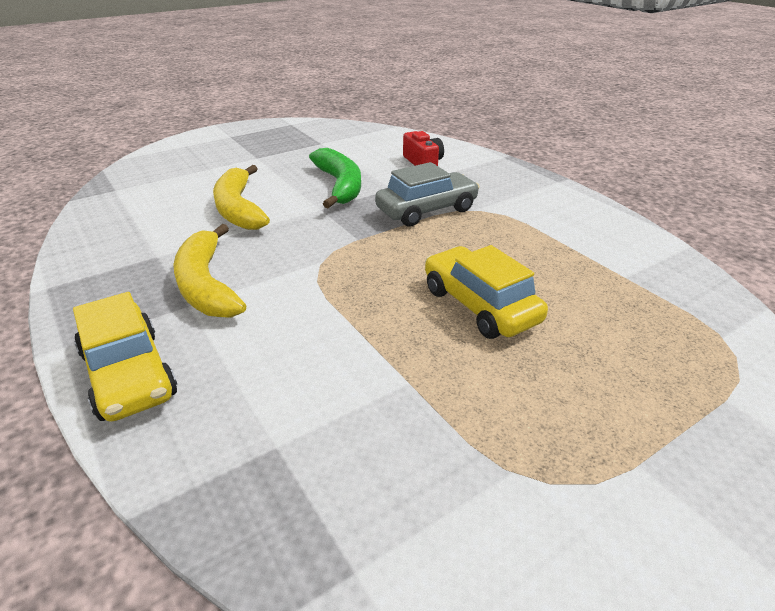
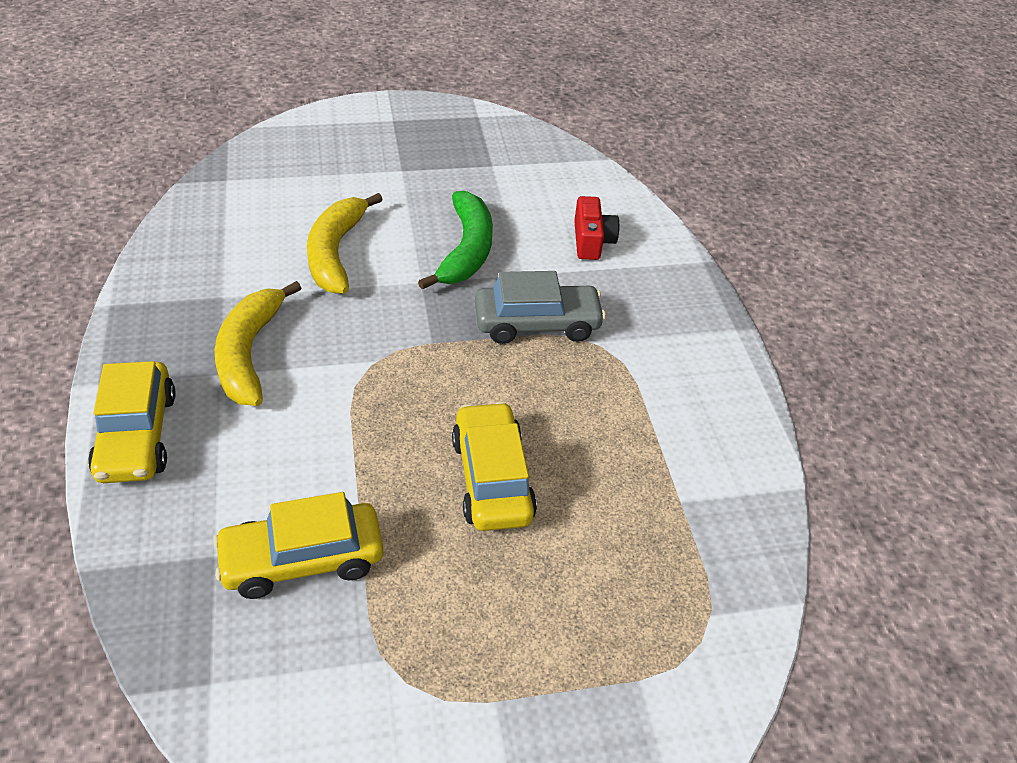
camera: 20 degrees right, 10 degrees up
none -> yellow car [213,492,383,599]

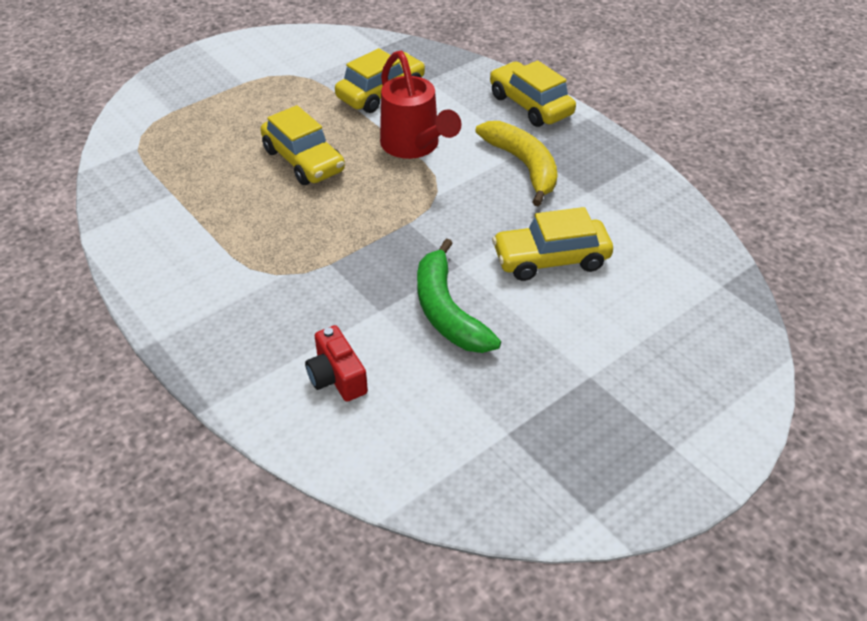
camera: 155 degrees right, 0 degrees up
yellow banana [307,193,383,294] -> yellow car [492,207,613,281]
grey car [475,271,606,344] -> none
none -> red watering can [380,51,462,159]

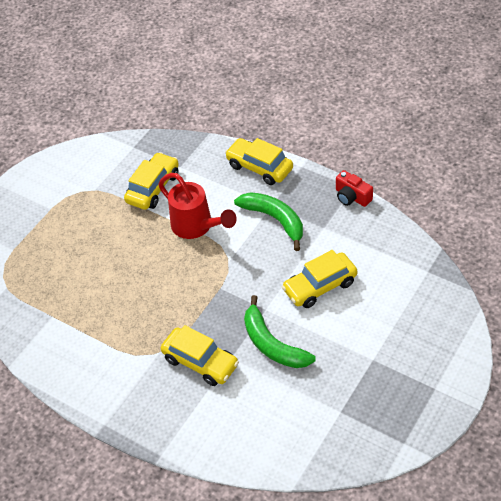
camera: 15 degrees left, 5 degrees up
yellow car [260,105,345,185] -> yellow car moved to [161,325,239,386]
red camera [305,325,368,402] -> red camera moved to [336,170,373,207]
yellow banana [476,121,558,207] -> green banana [234,192,303,251]

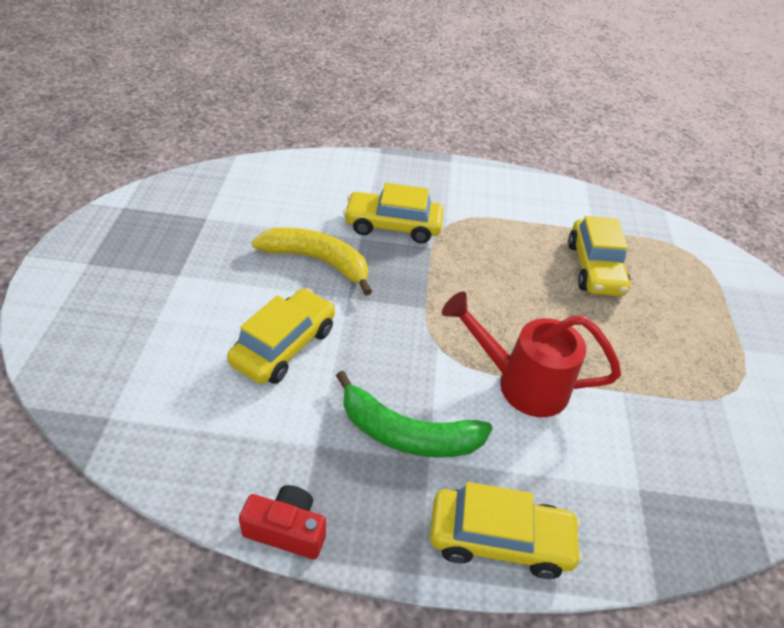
camera: 145 degrees right, 5 degrees down
yellow car [124,152,179,210] -> yellow car moved to [568,216,630,296]
green banana [244,295,316,368] -> yellow banana [252,228,372,295]

